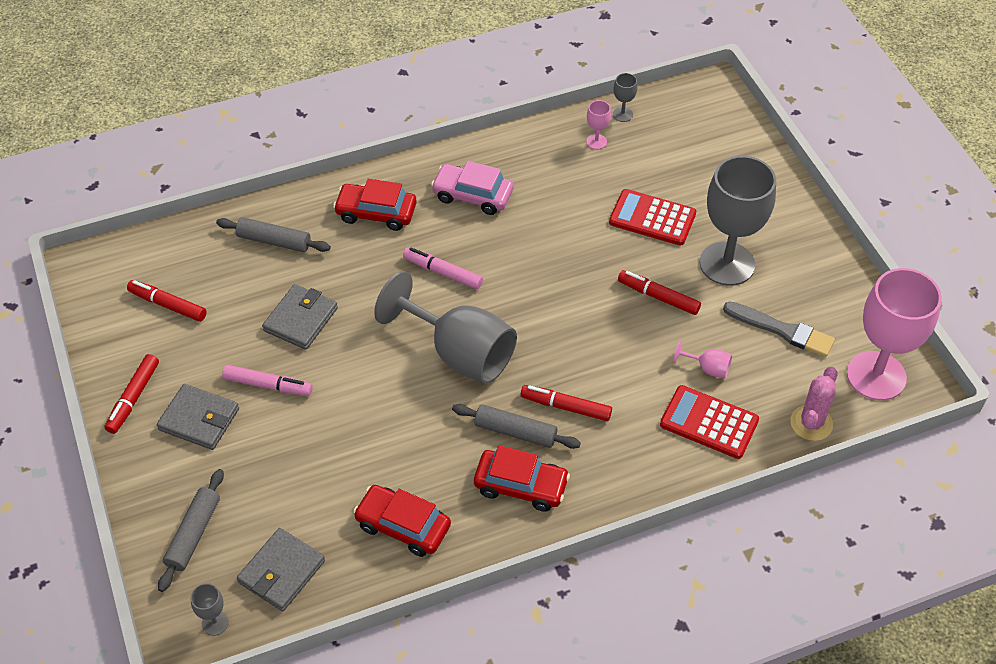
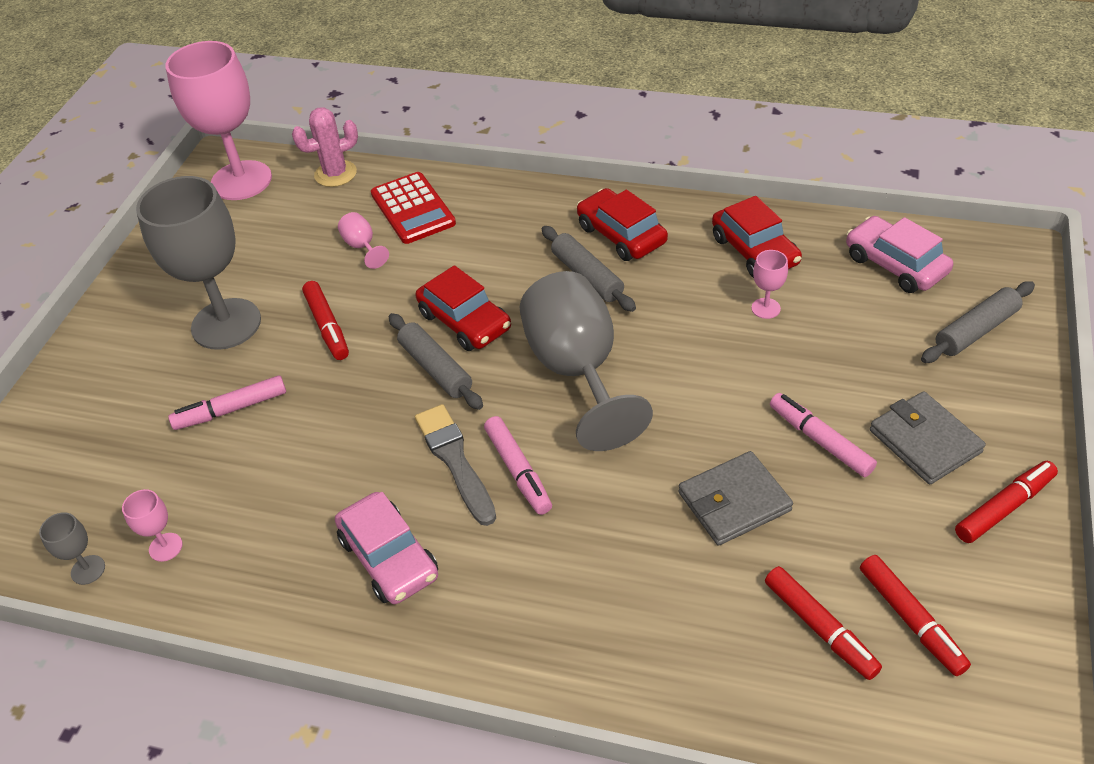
camera: 140 degrees left, 5 degrees down
grey goblet [191,583,229,636] -> none
grey rolling pin [216,217,331,252] -> grey rolling pin moved to [389,313,483,410]
grey wallet [237,528,325,612] -> pink car [846,216,953,293]
red car [333,179,417,231] -> red car moved to [415,265,511,351]
red marker [520,385,612,421] -> red marker moved to [765,566,882,680]
red calculator [609,189,696,246] -> pink marker [168,375,286,430]
grey brush [723,301,835,357] -> grey brush moved to [415,404,496,526]
none -> pink goblet [751,250,788,319]

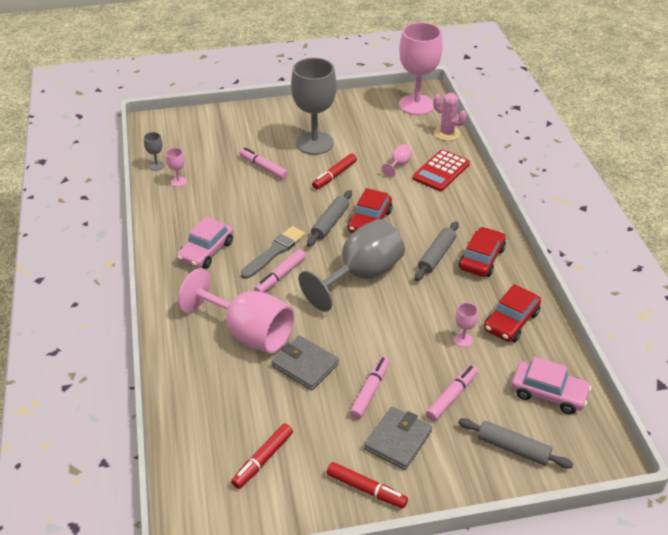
camera: 60 degrees right, 5 degrees down
red marker [765,566,882,680] -> none
pink car [846,216,953,293] -> pink car turned 90 degrees clockwise [512,357,592,414]
none -> pink goblet [178,268,295,353]
none -> pink marker [426,365,478,421]

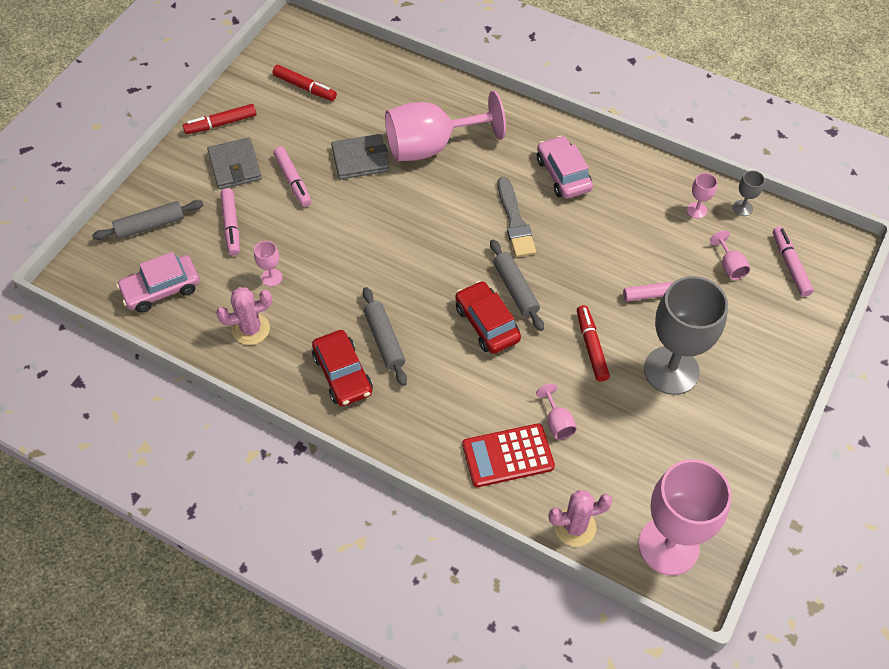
camera: 130 degrees right, 15 degrees up
red marker [231,424,293,489] -> red marker turned 135 degrees clockwise [273,65,337,101]
pink marker [254,249,306,292] -> pink marker moved to [773,227,814,297]
grey goblet [299,219,405,312] -> none
red calculator [412,149,470,191] -> red calculator turned 90 degrees counterclockwise [462,423,555,487]
red car [484,284,541,342] -> pink cactus [216,287,272,345]
none -> pink goblet [710,230,750,280]

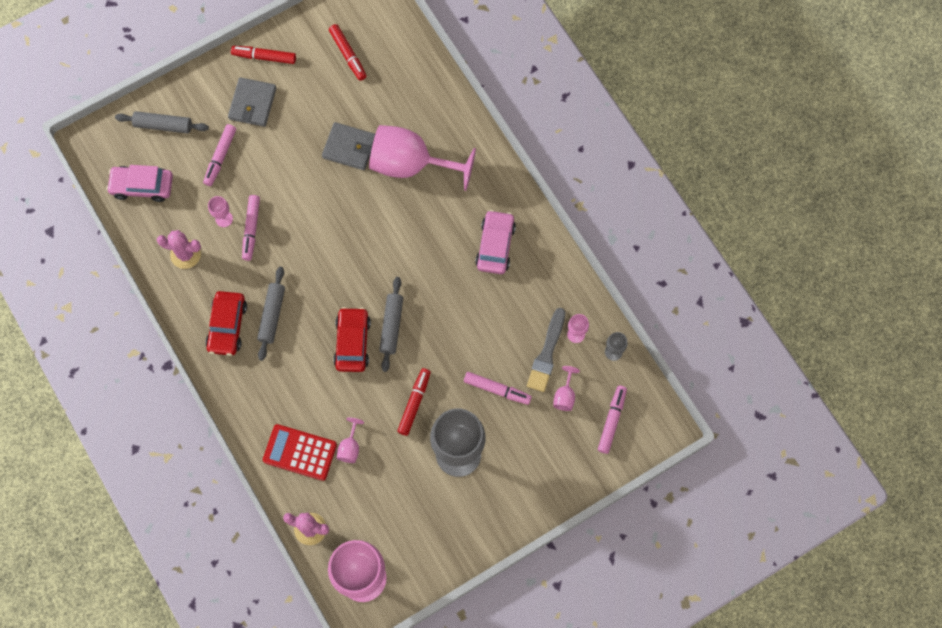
camera: 30 degrees right, 15 degrees up
pink marker [273,147,311,207] -> pink marker moved to [242,195,260,261]
grey brush [498,177,536,257] -> grey brush moved to [527,308,565,392]

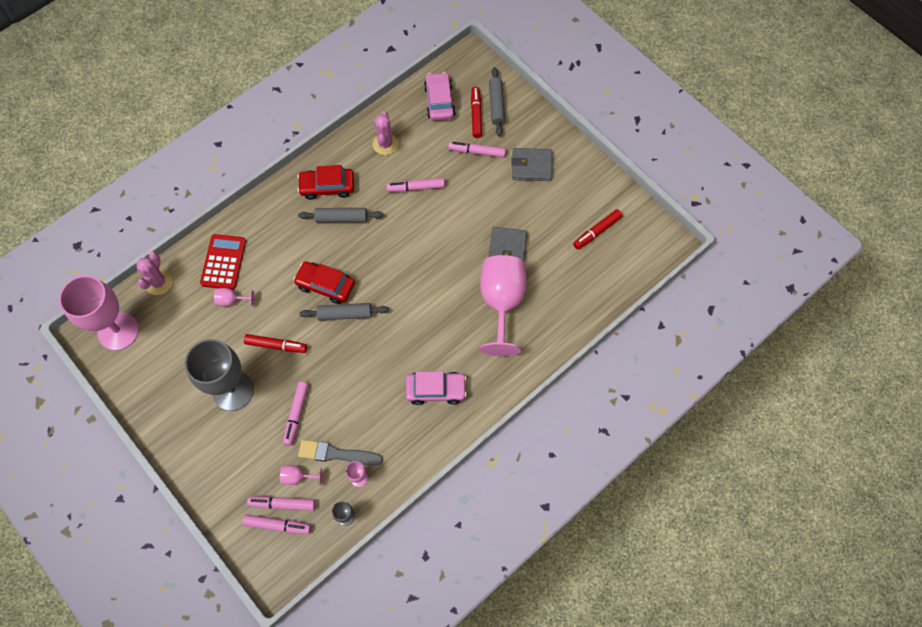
camera: 80 degrees right, 5 degrees down
pink goblet [208,196,233,227] -> none
red marker [231,46,296,64] -> red marker moved to [471,87,482,138]
red car [333,307,371,372] -> red car turned 150 degrees counterclockwise [293,261,355,304]
none -> pink marker [247,496,315,511]

